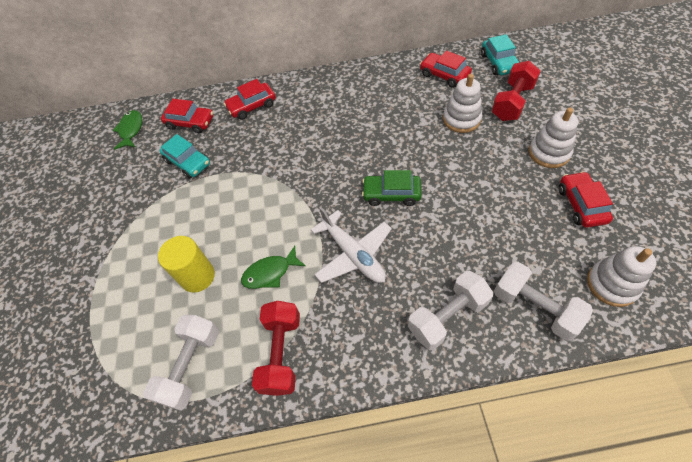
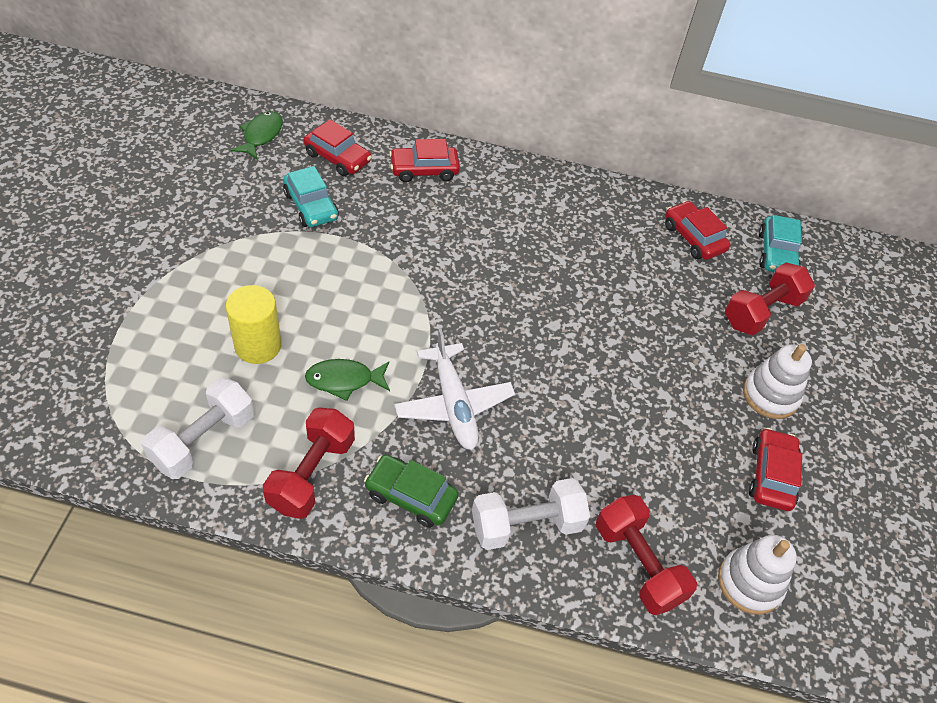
camera: 10 degrees right, 5 degrees down
green car [362,170,422,206] -> green car moved to [364,454,459,528]
white stacking toy [443,74,482,133] -> none
white dumbbell [494,262,593,341] -> red dumbbell [596,495,697,615]

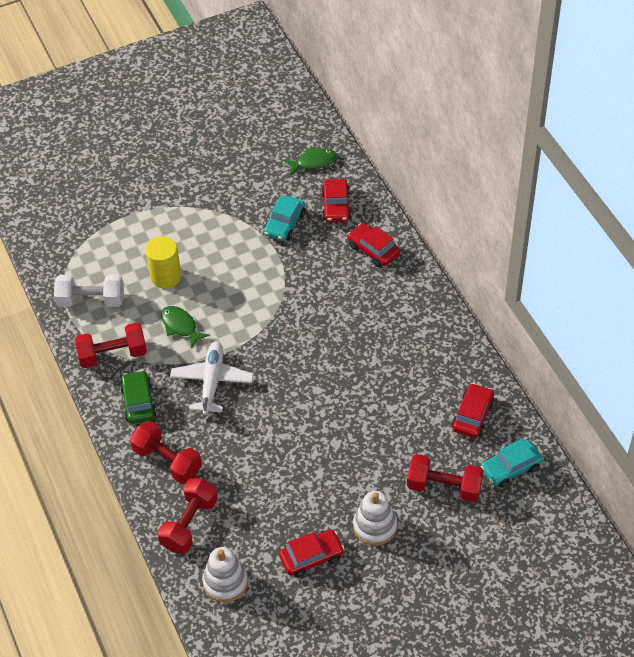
camera: 60 degrees right, 0 degrees up
white plane [394,328,515,450] -> white plane turned 150 degrees clockwise [170,341,254,415]
white dumbbell [472,478,590,550] -> red dumbbell [130,421,202,484]

